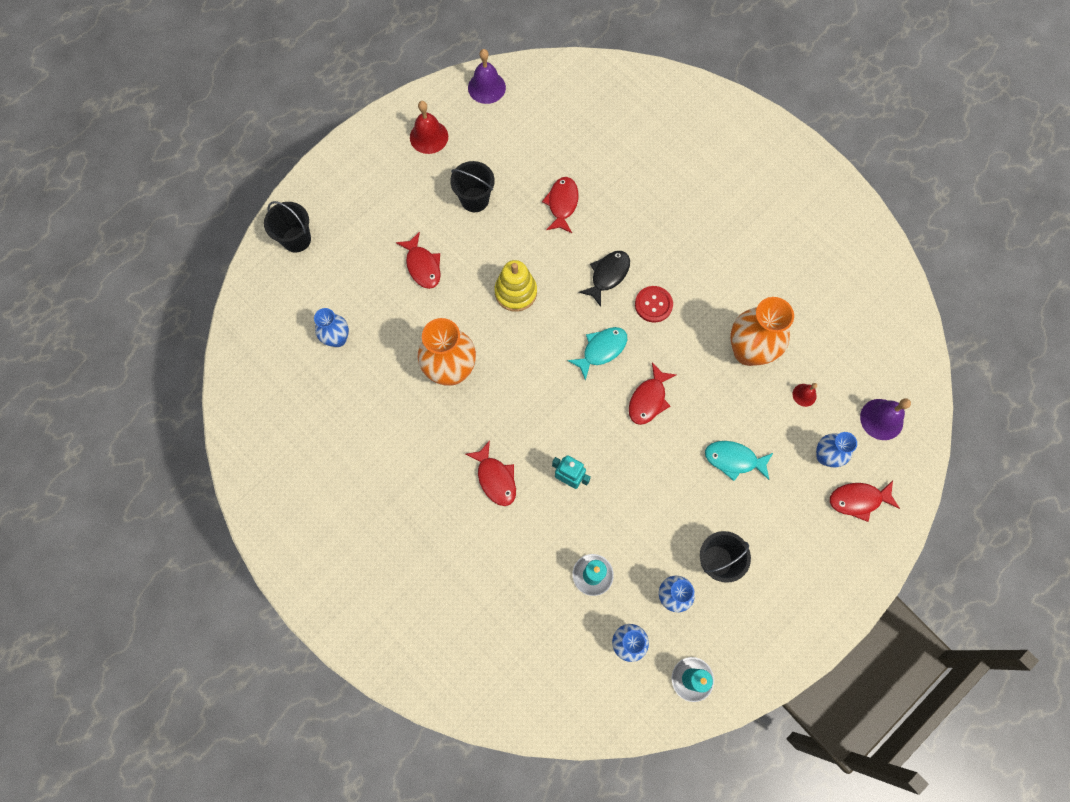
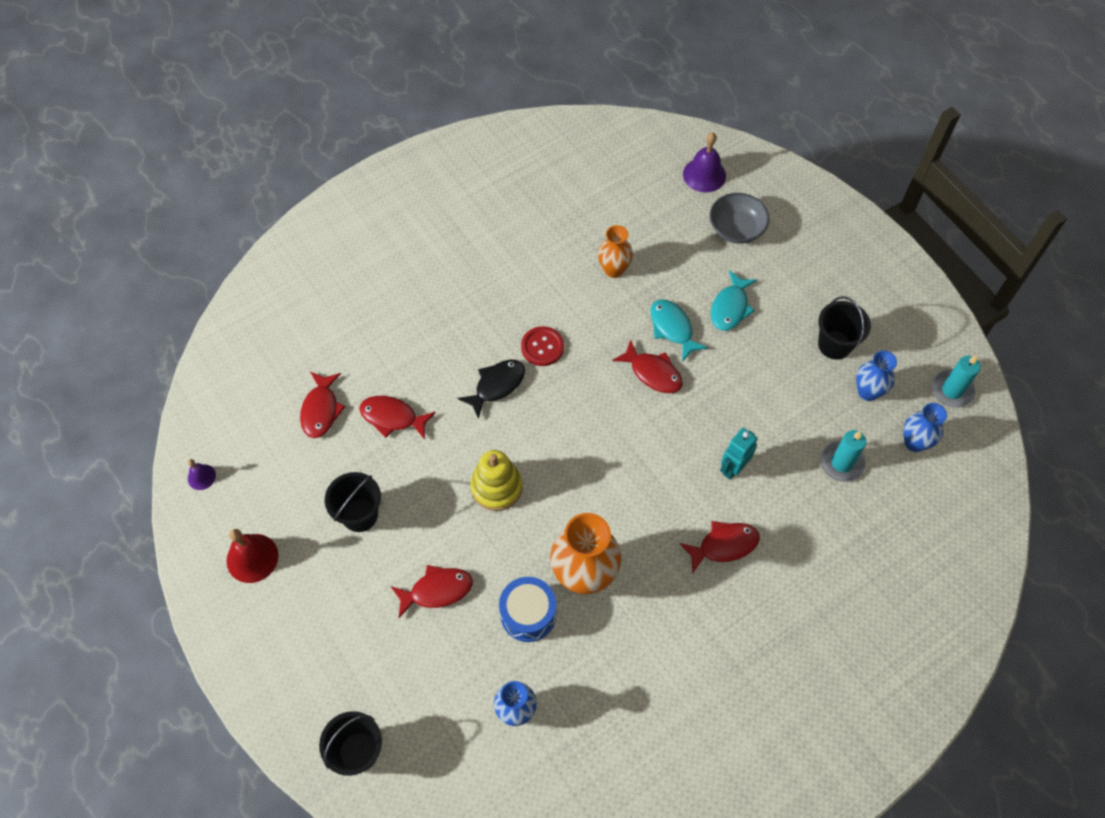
camera: 80 degrees left, 10 degrees down
purple bell [468,49,506,104] -> purple bell [188,459,216,490], size x0.56
turquoise fish [567,327,627,380] -> turquoise fish moved to [651,299,708,362]
black fish [579,251,630,307] -> black fish turned 90 degrees clockwise [457,359,525,419]
orange vase [730,297,794,366] -> orange vase [598,225,633,278], size x0.58
red bell [793,383,817,407] -> none
blue vase [816,432,857,468] -> grey bowl [710,193,769,244]
red fish [830,480,900,522] -> red fish moved to [300,372,345,438]
none -> blue drum [499,577,556,642]

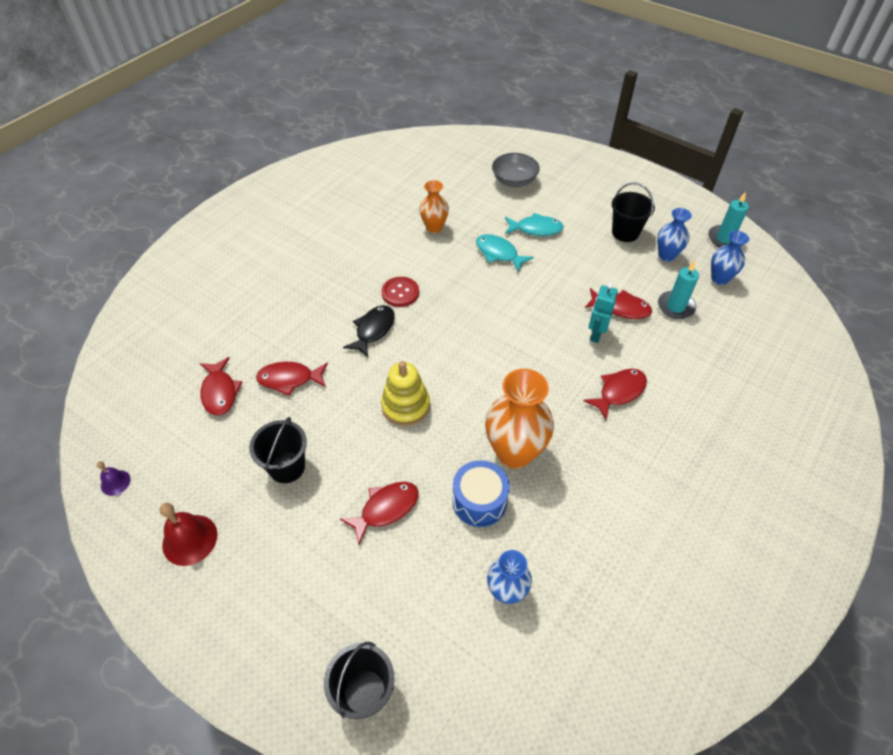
camera: 20 degrees left, 10 degrees down
red fish [612,340,683,393] -> red fish moved to [585,288,652,319]
purple bell [683,132,726,192] -> none
turquoise fish [711,270,757,331] -> turquoise fish turned 90 degrees counterclockwise [505,213,564,236]

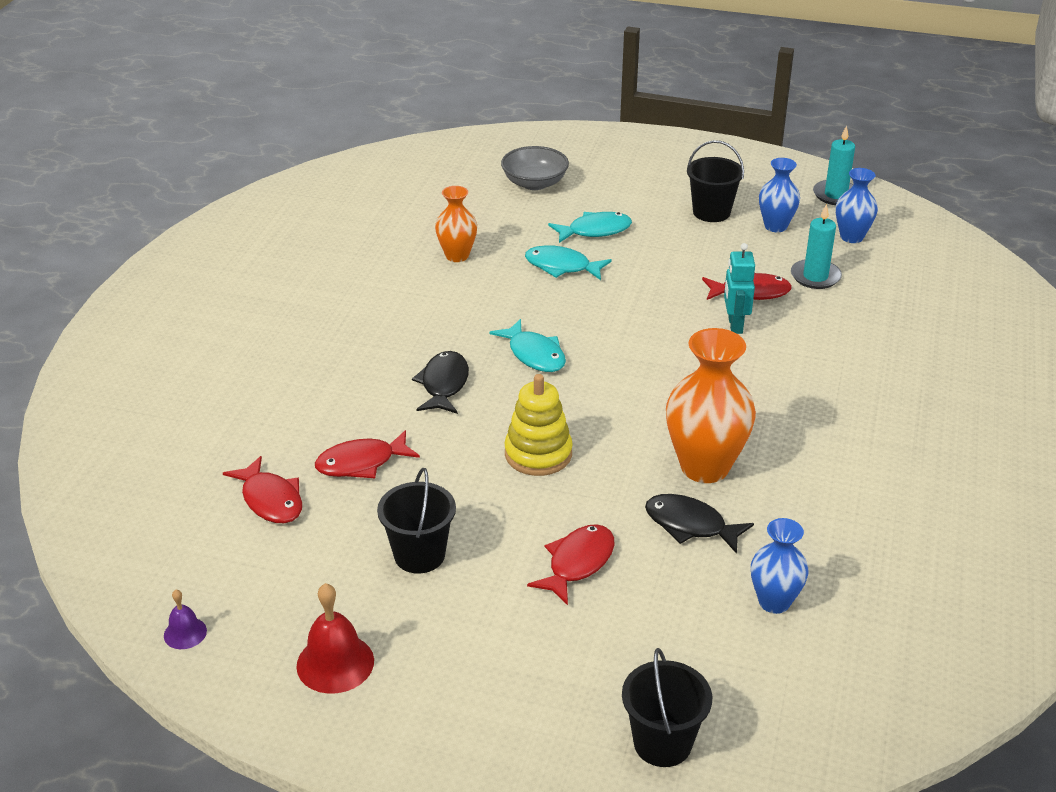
camera: 20 degrees left, 15 degrees down
red button [381,277,419,307] -> none
blue drum [452,460,510,527] -> black fish [645,494,754,554]
red fish [583,369,647,420] -> none
none -> turquoise fish [489,319,566,372]

